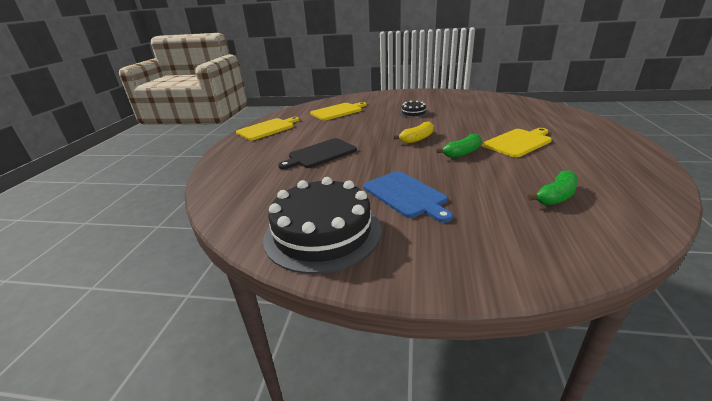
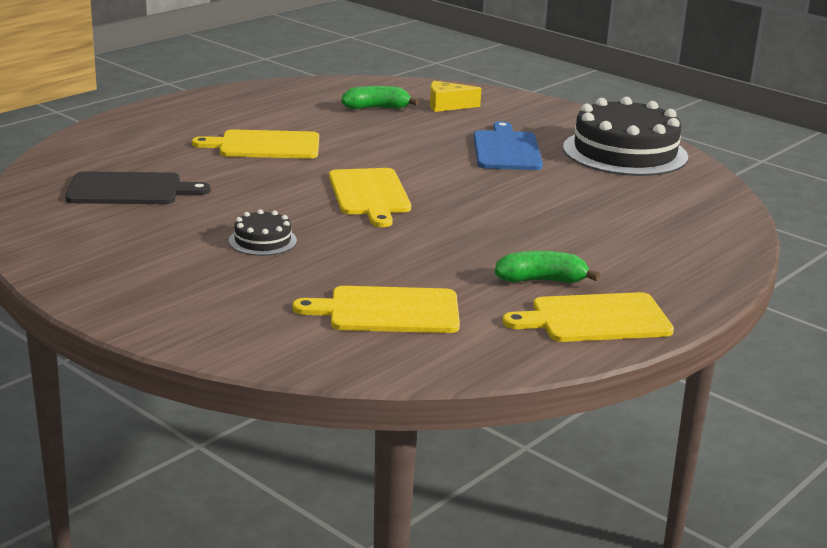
camera: 150 degrees left, 5 degrees down
black cutting board [278,138,357,169] -> black cutting board moved to [65,171,211,204]
yellow banana [393,121,434,144] -> yellow cutting board [329,168,411,227]
green banana [436,134,482,158] -> green banana moved to [495,251,600,283]
none -> yellow cheese [430,81,481,112]

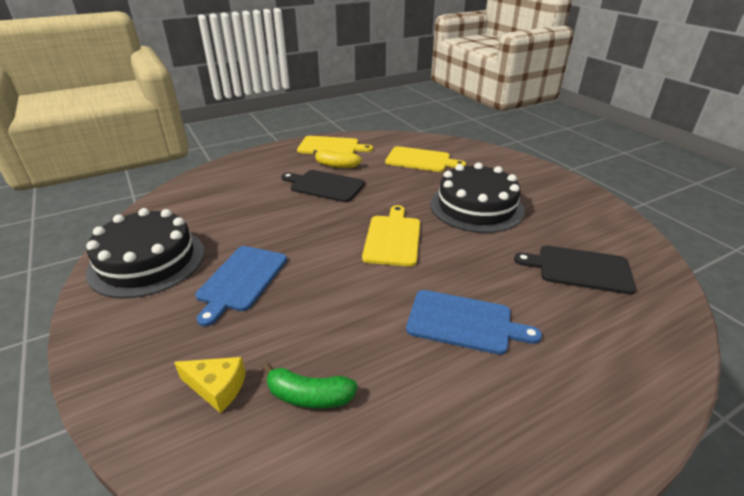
camera: 160 degrees left, 10 degrees up
yellow cutting board [192,129,319,159] -> blue cutting board [406,290,542,355]
black cake [229,209,297,256] -> black cake [430,163,525,233], size x2.21
green banana [495,251,600,283] -> yellow banana [313,150,362,168]
none -> black cutting board [281,170,365,202]

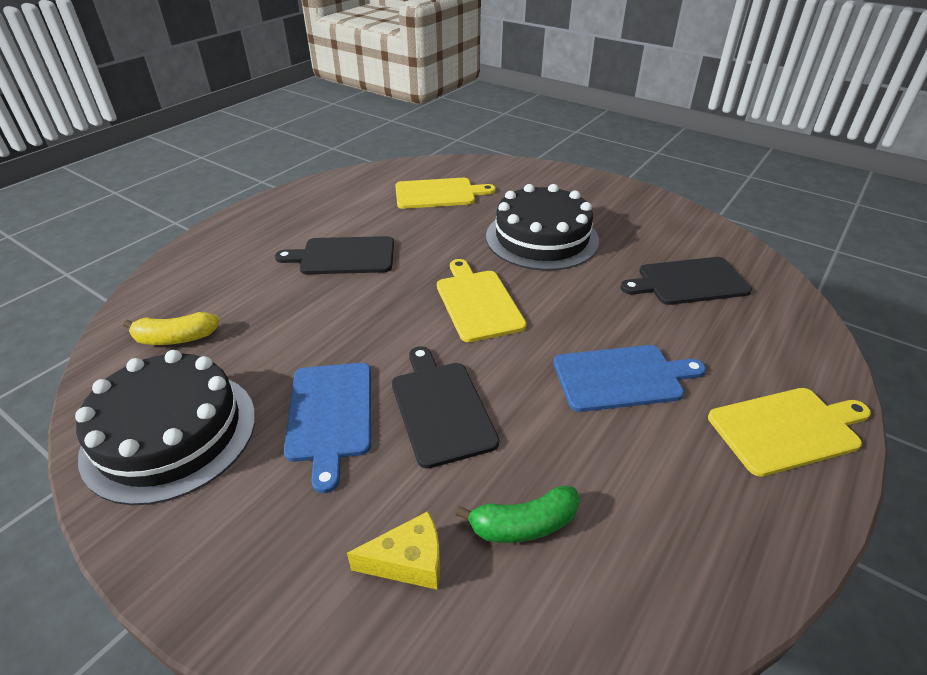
camera: 25 degrees left, 5 degrees up
yellow cutting board [297,136,373,154] -> yellow cutting board moved to [708,388,871,477]
yellow banana [313,150,362,168] -> yellow banana moved to [123,312,219,345]
none -> black cutting board [392,346,499,469]

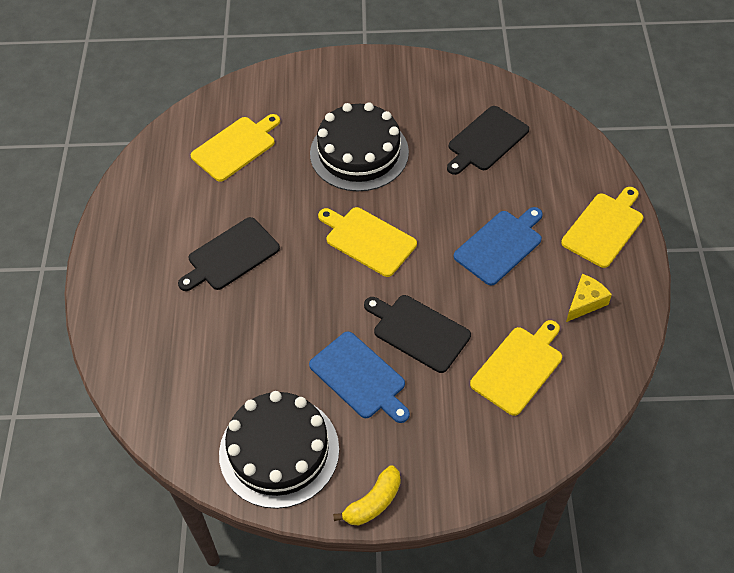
camera: 35 degrees left, 15 degrees up
yellow banana [123,312,219,345] -> yellow banana moved to [333,465,400,526]
yellow cheese [347,511,440,590] -> yellow cheese moved to [566,274,612,322]
green banana [455,486,580,543] -> yellow cutting board [470,320,562,416]

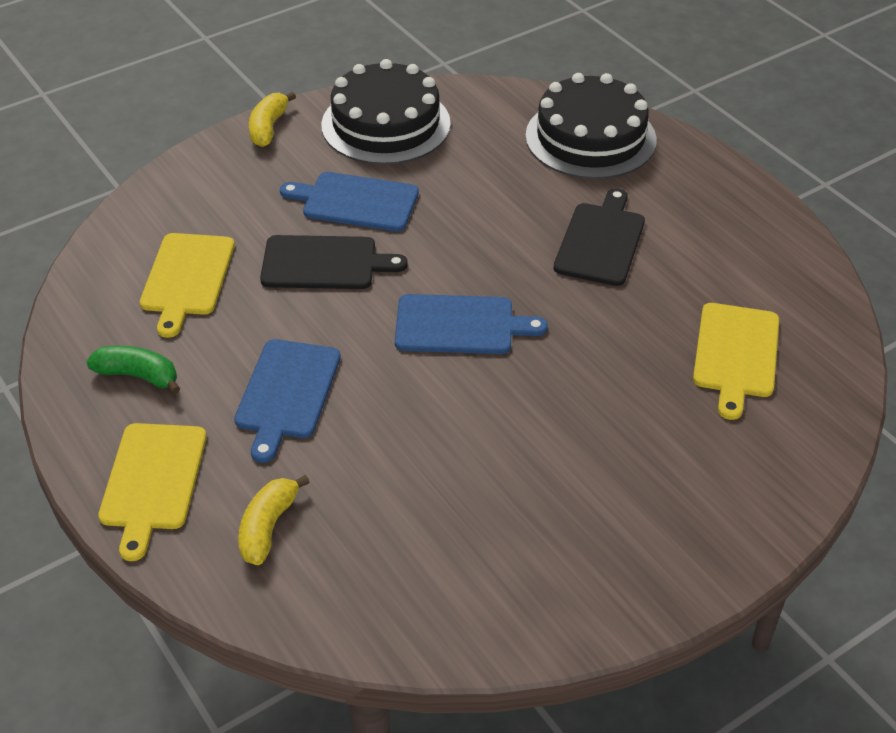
camera: 145 degrees right, 10 degrees down
black cake [310,103,409,191] -> black cake moved to [525,73,657,179]
yellow cutting board [318,207,417,277] -> blue cutting board [395,294,548,354]
black cutting board [447,106,529,175] -> none
yellow cheese [566,274,612,322] -> green banana [86,346,180,394]
none -> yellow banana [238,475,310,565]

